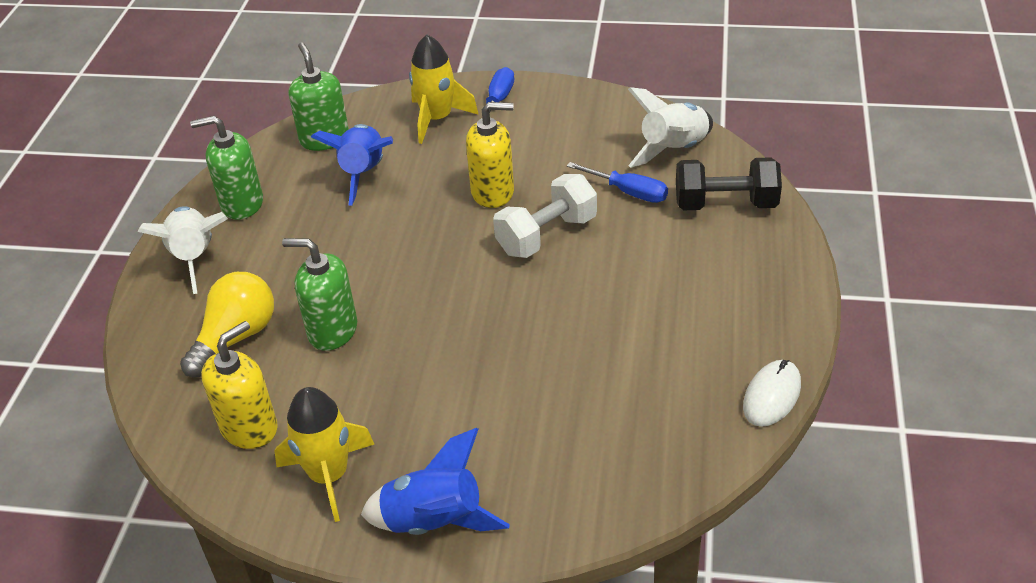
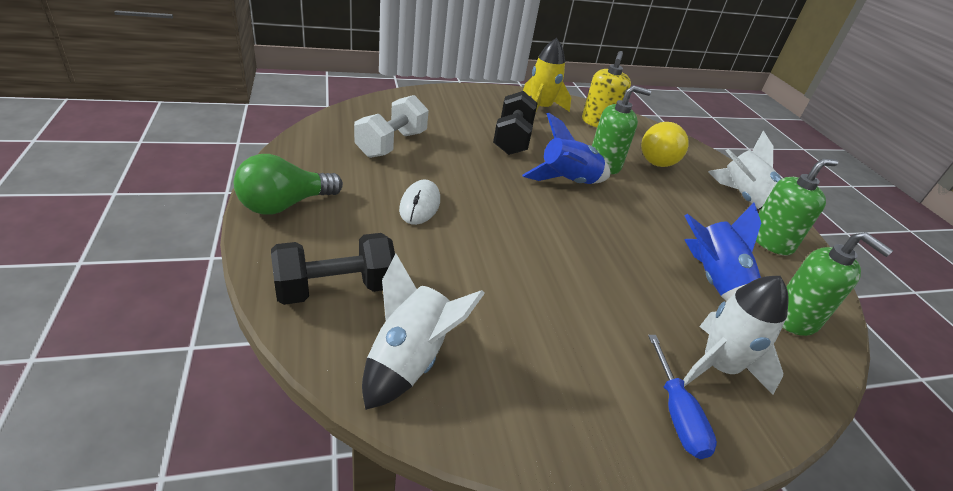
camera: 150 degrees right, 5 degrees down
blue rocket [361,428,510,535] -> blue rocket moved to [522,112,610,184]
yellow rocket [409,35,479,144] -> white rocket [683,276,789,395]
yellow soap dispenser [466,102,514,208] -> none
white dumbbell [493,174,597,258] -> white dumbbell moved to [354,95,429,158]
blue screwdriver [567,162,668,203] -> none
white mouse [743,360,801,427] -> white mouse moved to [399,180,440,225]
none -> green light bulb [234,154,343,214]
none -> black dumbbell [493,91,538,155]

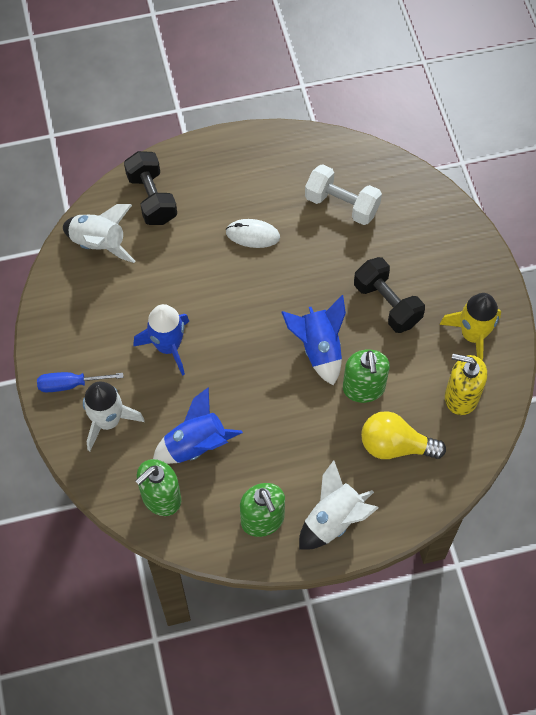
camera: 95 degrees right, 25 degrees up
green light bulb [234,154,343,214] -> none
black dumbbell [493,91,538,155] -> black dumbbell turned 45 degrees clockwise [354,257,425,333]
none -> blue rocket [133,304,189,376]

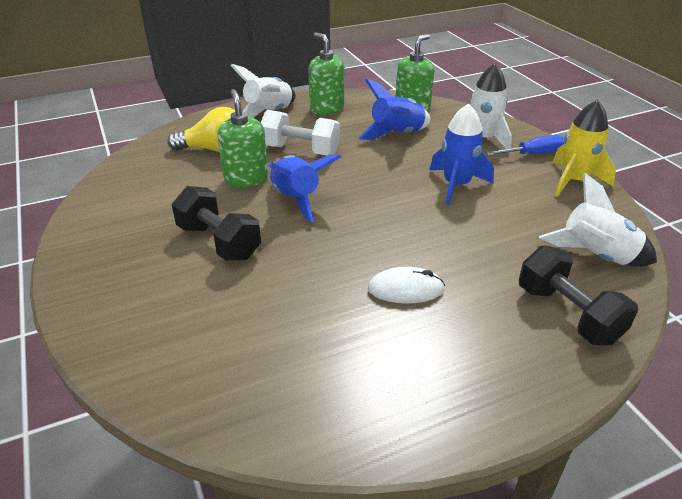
camera: 170 degrees right, 25 degrees down
white dumbbell [305,164,382,225] -> white dumbbell moved to [261,110,340,155]
yellow rocket [440,293,501,361] -> yellow rocket moved to [552,100,616,197]
yellow soap dispenser [445,354,487,415] -> none

